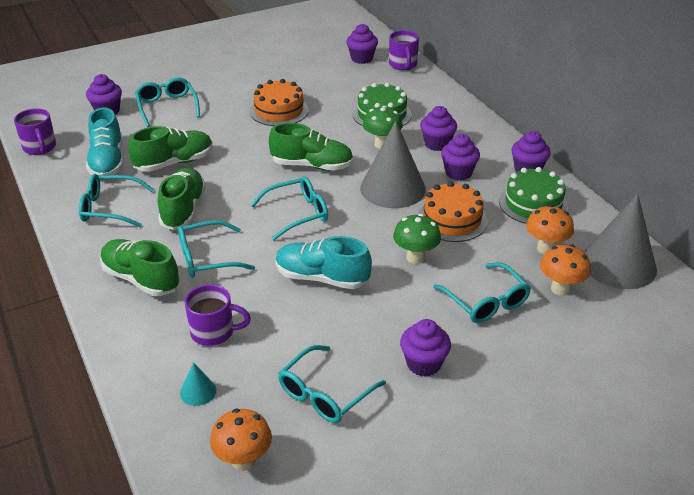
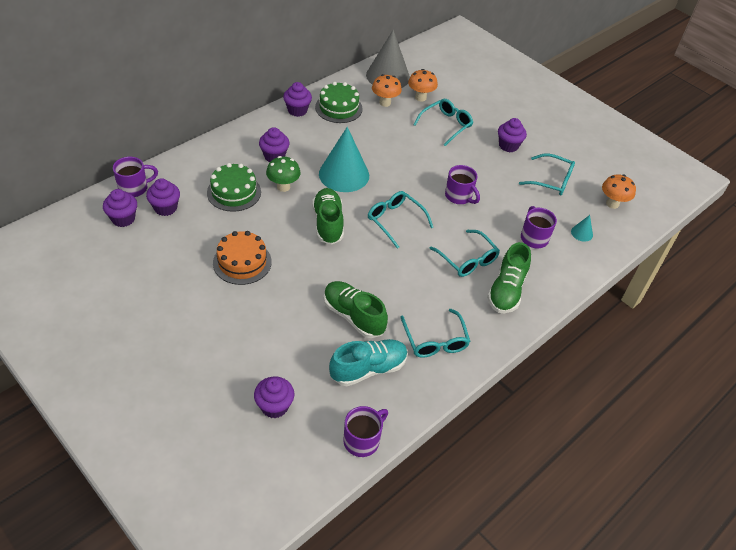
camera: 110 degrees left, 10 degrees up
turquoise glasses [135,77,200,127] -> none
green shoe [158,167,206,230] -> none
turquoise shoe [276,236,372,289] -> purple mug [445,165,480,204]
grey cone [360,121,426,208] -> turquoise cone [319,127,369,192]
green mushroom [393,214,441,264] -> none
orange cake [418,181,488,242] -> none
purple cupcake [441,134,480,181] -> purple cupcake moved to [146,178,180,216]

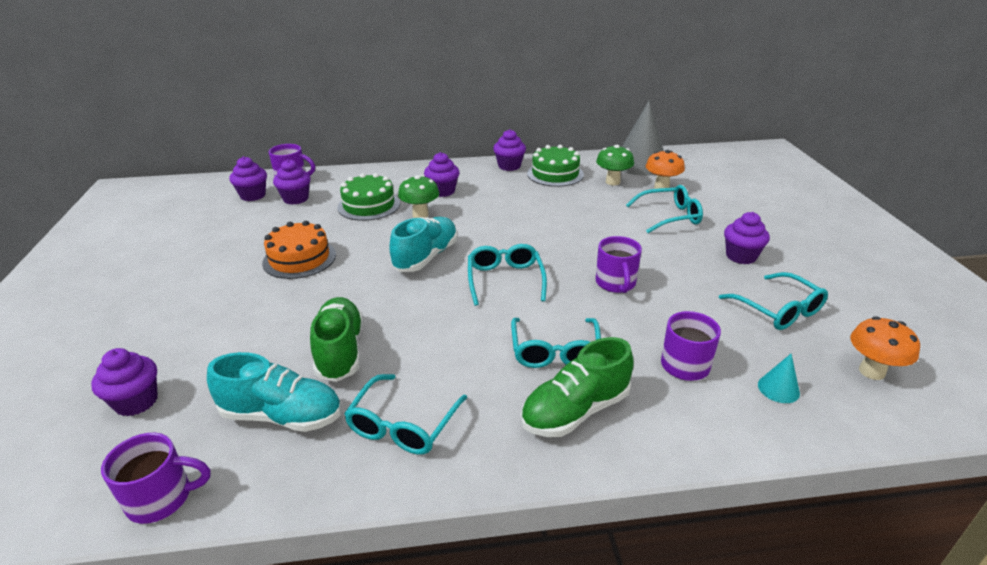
camera: 40 degrees right, 15 degrees down
green shoe [312,188,344,245] -> turquoise shoe [389,217,458,272]
turquoise cone [319,127,369,192] -> none
orange mushroom [372,74,402,107] -> green mushroom [596,145,634,185]

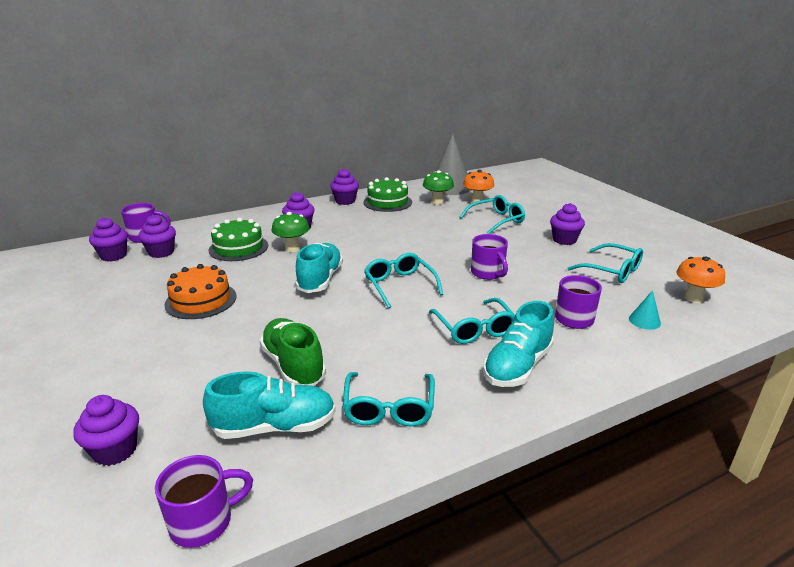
camera: 20 degrees left, 5 degrees down
green shoe [521,337,634,437] -> turquoise shoe [483,301,554,387]

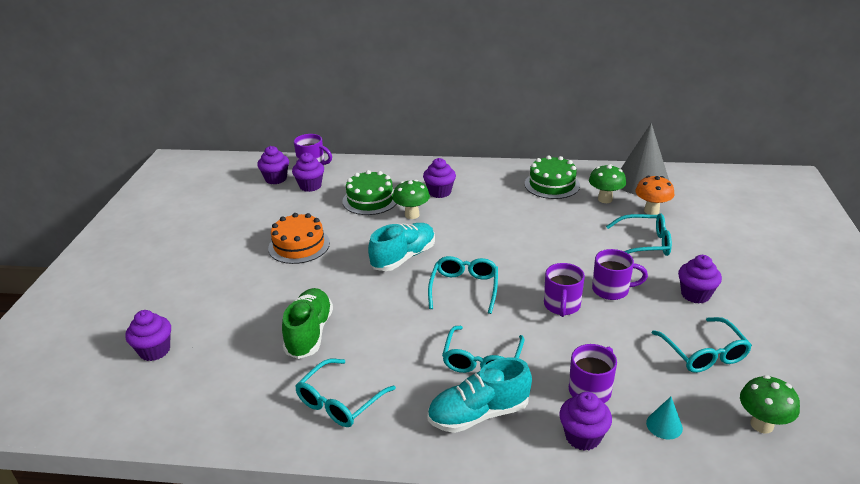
camera: 35 degrees right, 5 degrees up
purple mug [155,455,253,548] -> purple mug moved to [592,249,648,300]
turquoise shoe [203,371,336,439] -> none
purple cupcake [330,168,359,205] -> purple cupcake moved to [559,392,612,451]
orange mushroom [676,257,725,303] -> green mushroom [740,375,800,434]

